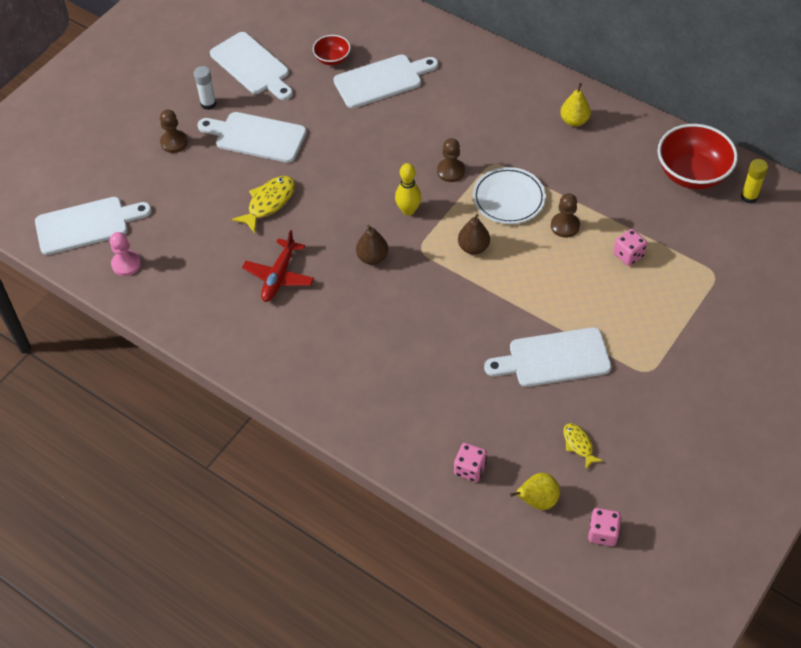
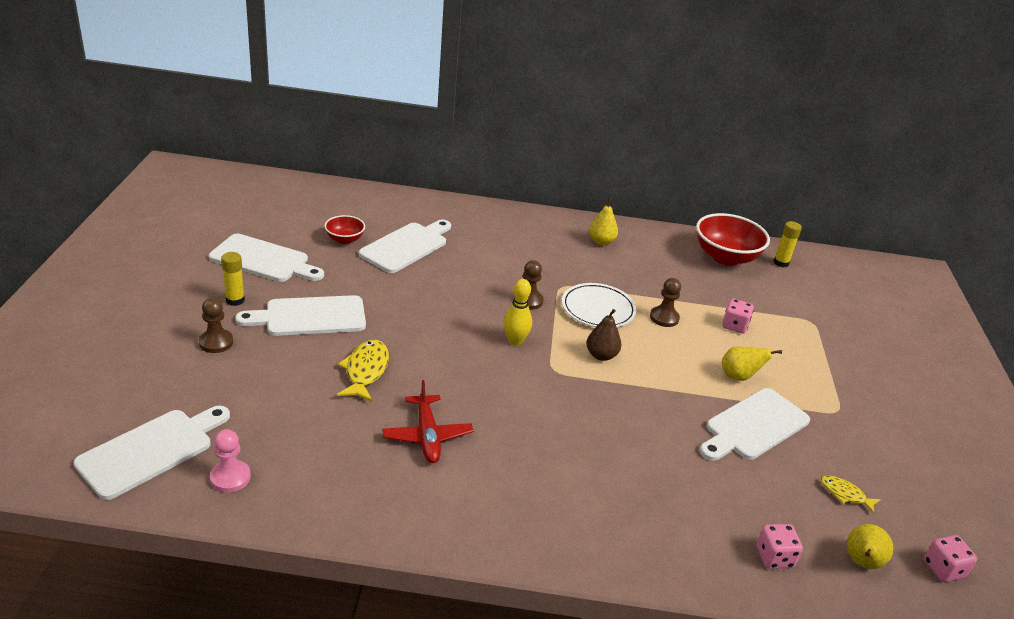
camera: 35 degrees left, 20 degrees down
white glue stick [194,66,216,110] -> yellow glue stick [221,252,245,306]
brown pear [356,224,388,265] -> none
none -> yellow pear [722,346,782,381]

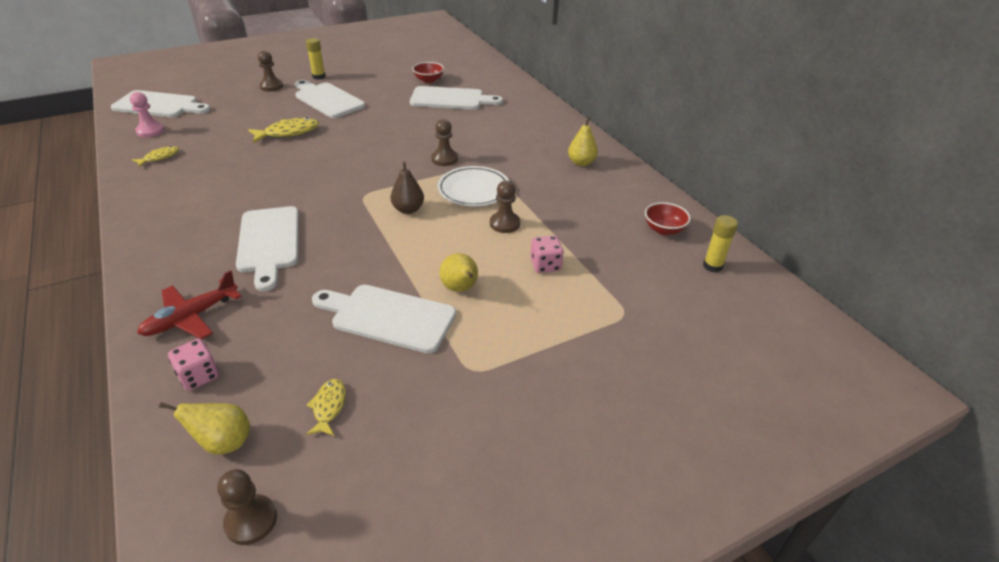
camera: 60 degrees right, 5 degrees up
white cutting board [209,234,324,282] -> white cutting board moved to [236,206,299,291]
red plane [382,380,473,463] -> red plane moved to [137,270,242,339]
yellow bowling pin [503,279,532,346] -> none
red bowl [696,213,770,266] -> red bowl [645,202,691,235], size x0.52
pink dice [924,535,977,582] -> brown pawn [217,469,277,545]
none -> yellow fish [132,146,179,167]

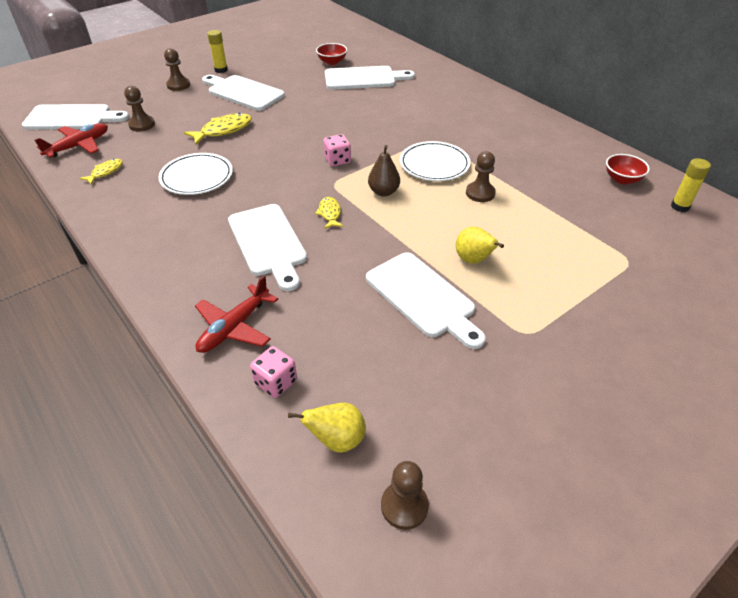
camera: 10 degrees left, 5 degrees up
pink pawn [130,92,164,137] -> red plane [35,123,108,158]
yellow fish [306,379,346,436] -> yellow fish moved to [315,197,343,229]
white cutting board [312,285,456,353] -> white cutting board turned 135 degrees counterclockwise [366,252,486,349]
brown pawn [431,119,458,166] -> brown pawn moved to [124,86,155,131]
pink dice [530,236,564,273] -> pink dice moved to [323,134,351,166]
yellow pear [568,117,598,166] -> none
none -> white plate [158,153,233,195]

